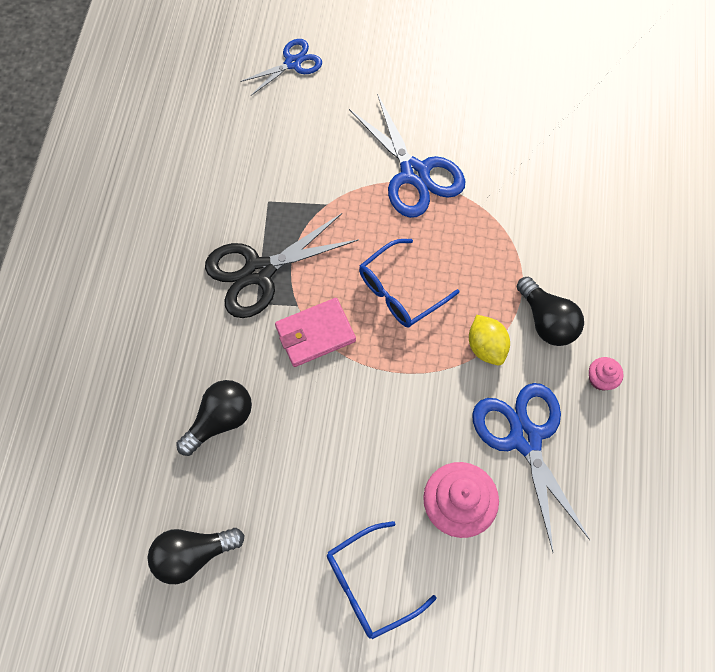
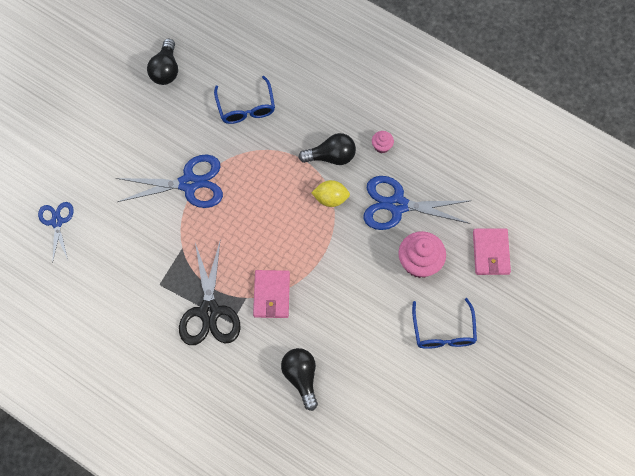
camera: 65 degrees left, 0 degrees up
black light bulb [147,528,245,584] -> black light bulb moved to [147,39,178,85]
blue glasses [359,239,459,327] -> blue glasses moved to [214,76,275,124]
none -> pink wallet [473,229,511,275]

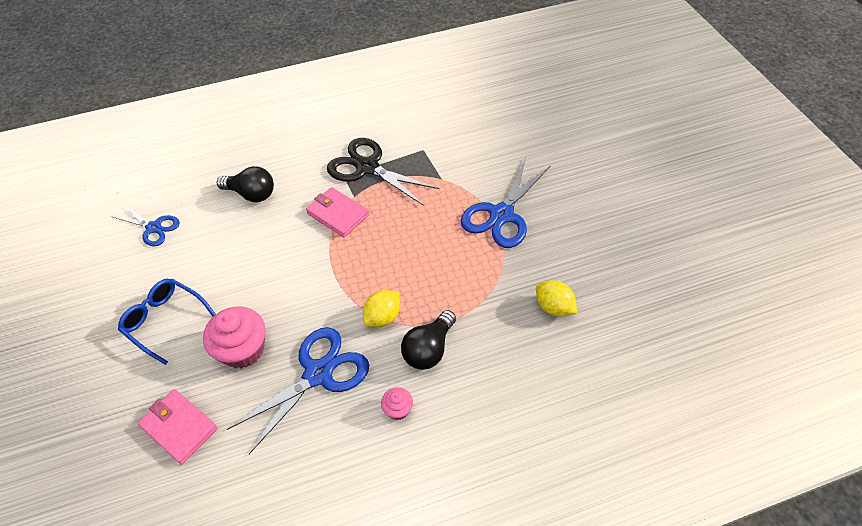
camera: 130 degrees right, 15 degrees down
blue scissors [38,202,74,264] -> blue scissors moved to [111,205,180,246]
black light bulb [147,39,178,85] -> none
blue glasses [214,76,275,124] -> yellow lemon [536,280,577,317]

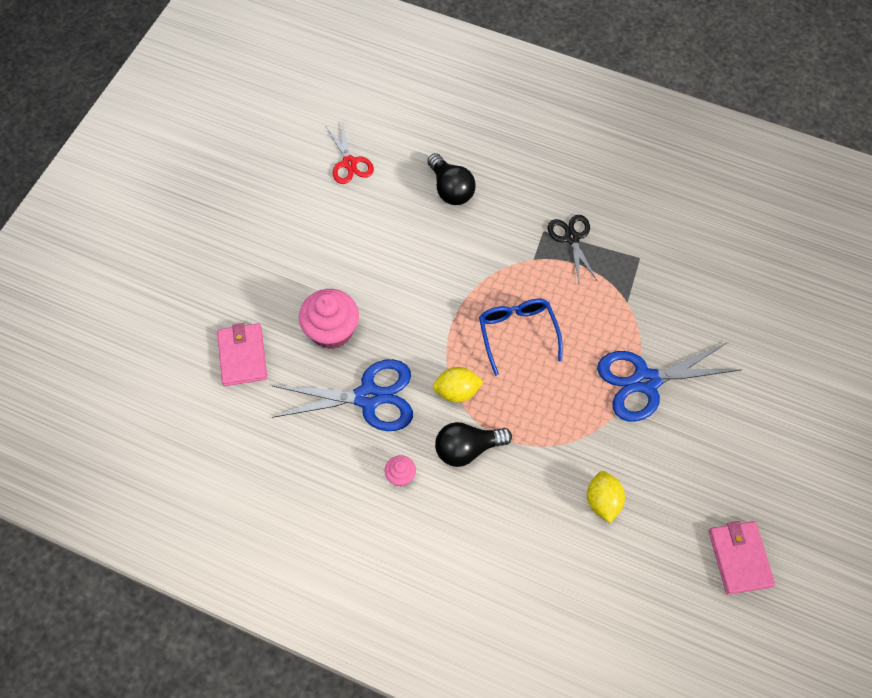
camera: 40 degrees right, 10 degrees up
blue scissors [111,205,180,246] -> red scissors [326,121,374,184]
blue glasses [118,279,216,365] -> blue glasses moved to [479,299,563,376]
pink wallet [306,187,369,237] -> pink wallet moved to [709,521,775,595]
black scissors [327,138,439,206] -> black scissors [548,215,597,281], size x0.60

